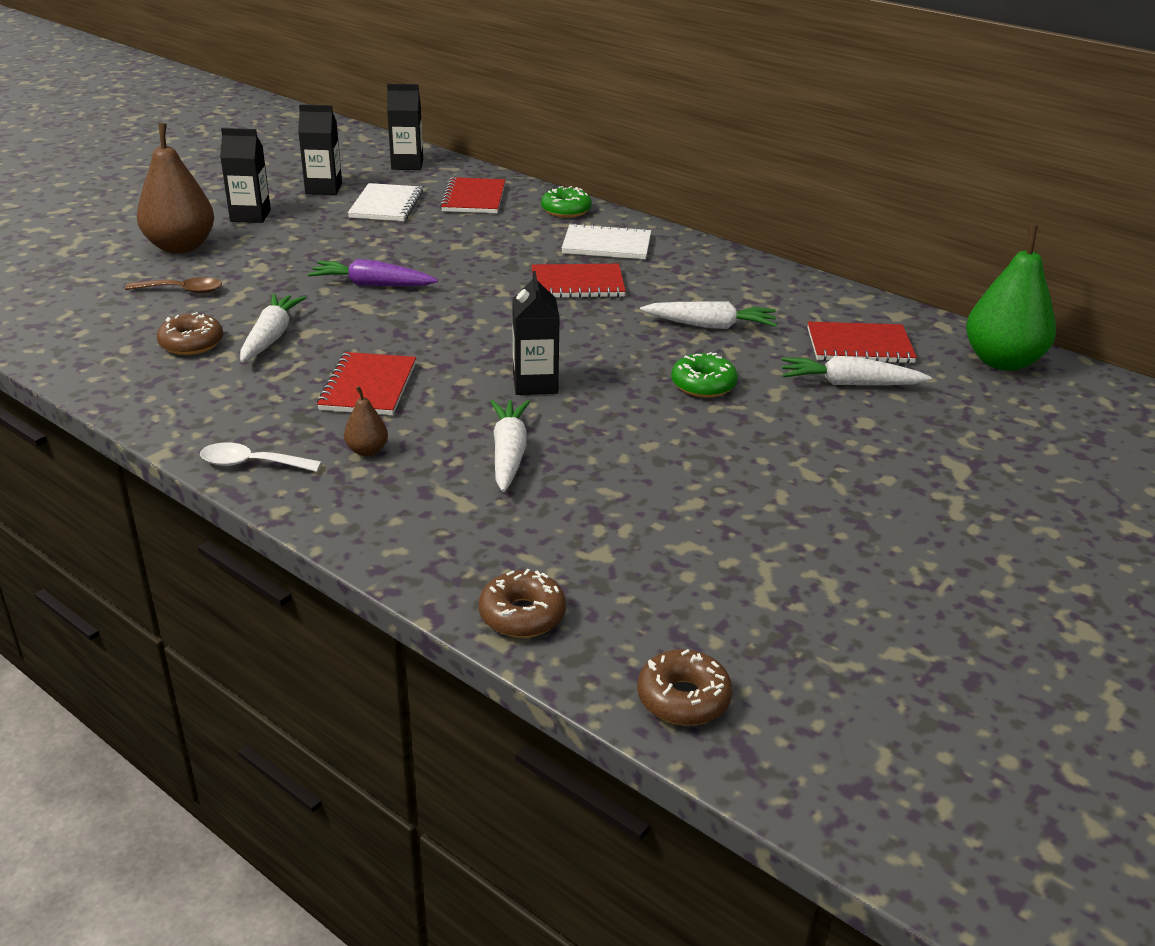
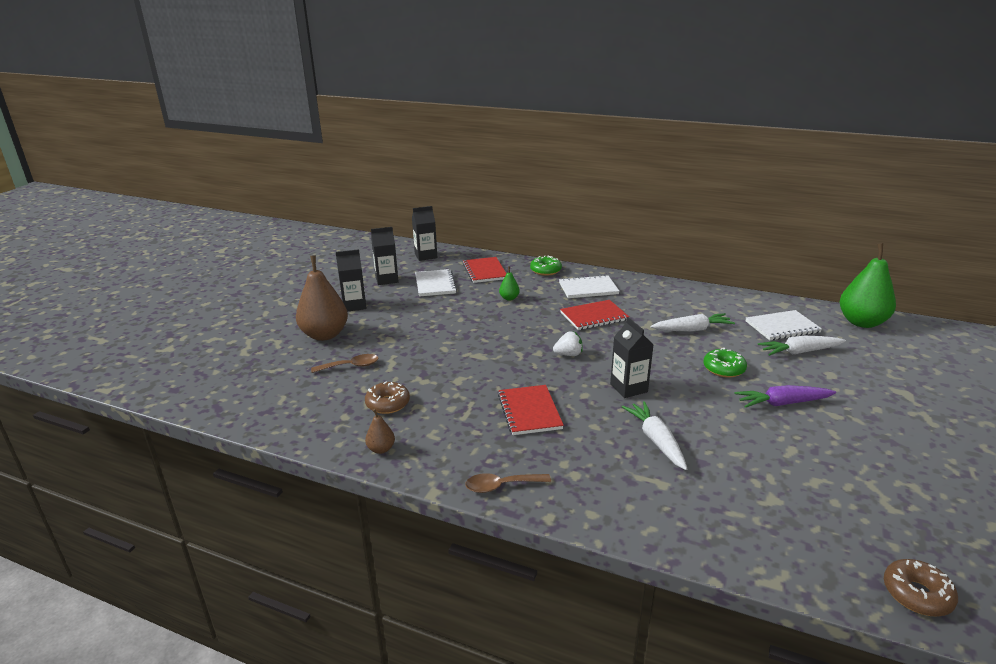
camera: 15 degrees left, 5 degrees down
white spoon [200,442,322,472] -> brown spoon [465,473,551,493]
white carrot [240,294,306,362] -> none
purple carrot [308,259,438,286] -> purple carrot moved to [735,385,836,408]
brown pear [344,386,388,456] -> brown pear moved to [365,409,395,454]
brown donut [479,569,566,638] -> none
red notebook [807,322,917,364] -> white notebook [746,310,822,340]
none -> green pear [499,266,520,301]
none -> white strawberry [553,331,583,356]

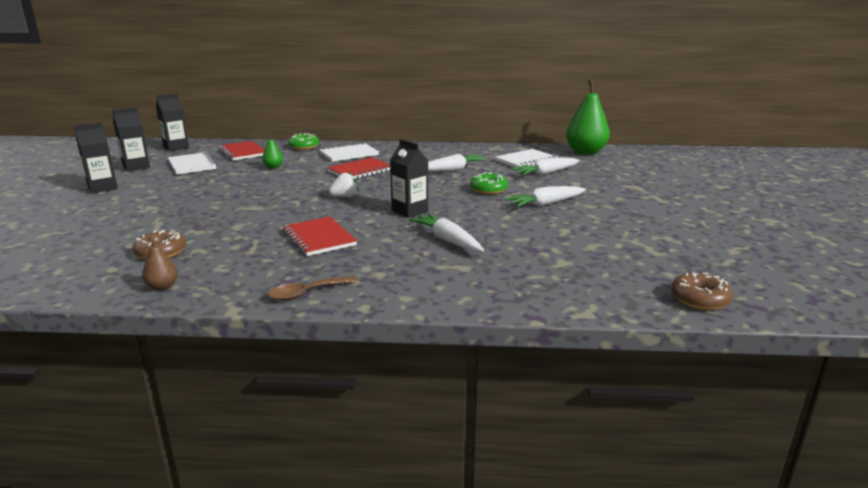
camera: 20 degrees left, 5 degrees down
brown pear [296,255,348,341] -> none
brown spoon [311,354,379,373] -> none
purple carrot [735,385,836,408] -> white carrot [505,186,586,207]

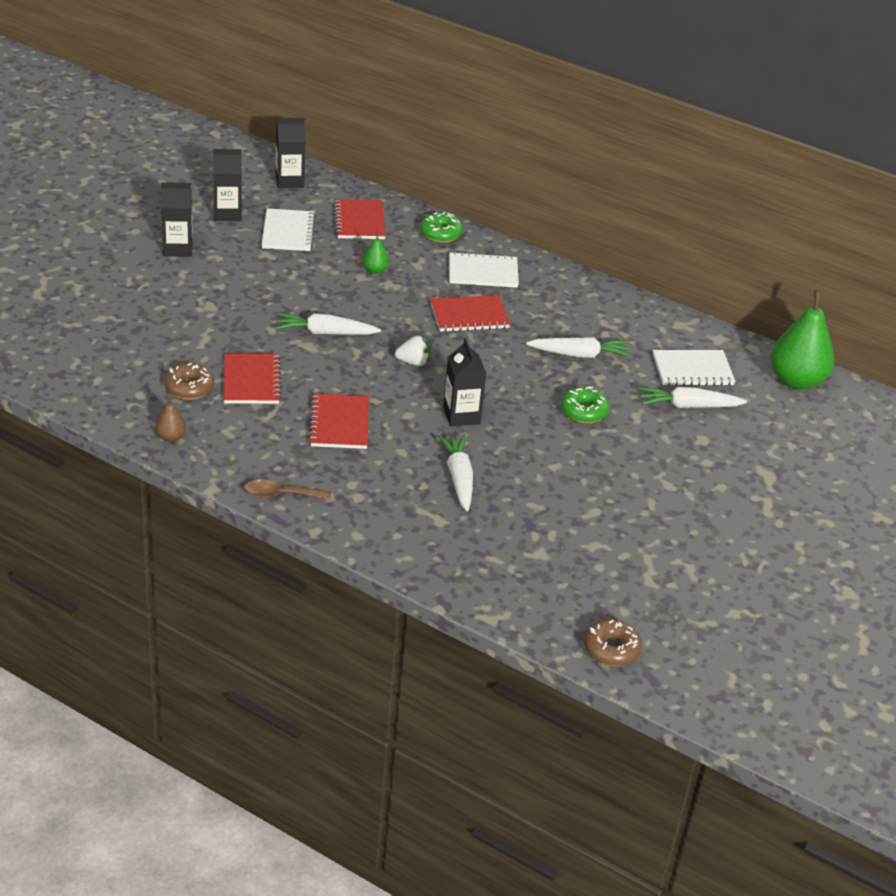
camera: 25 degrees right, 15 degrees up
white carrot [505,186,586,207] -> white carrot moved to [275,313,381,335]
none -> red notebook [224,353,282,404]

